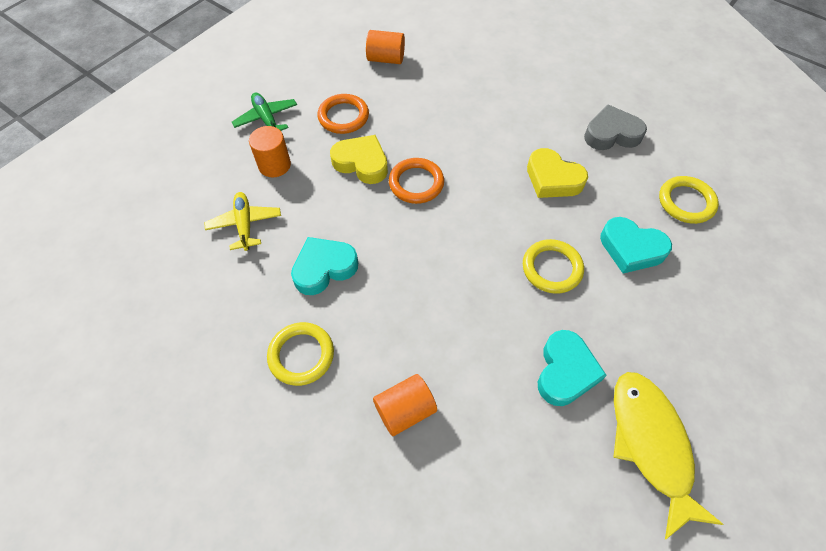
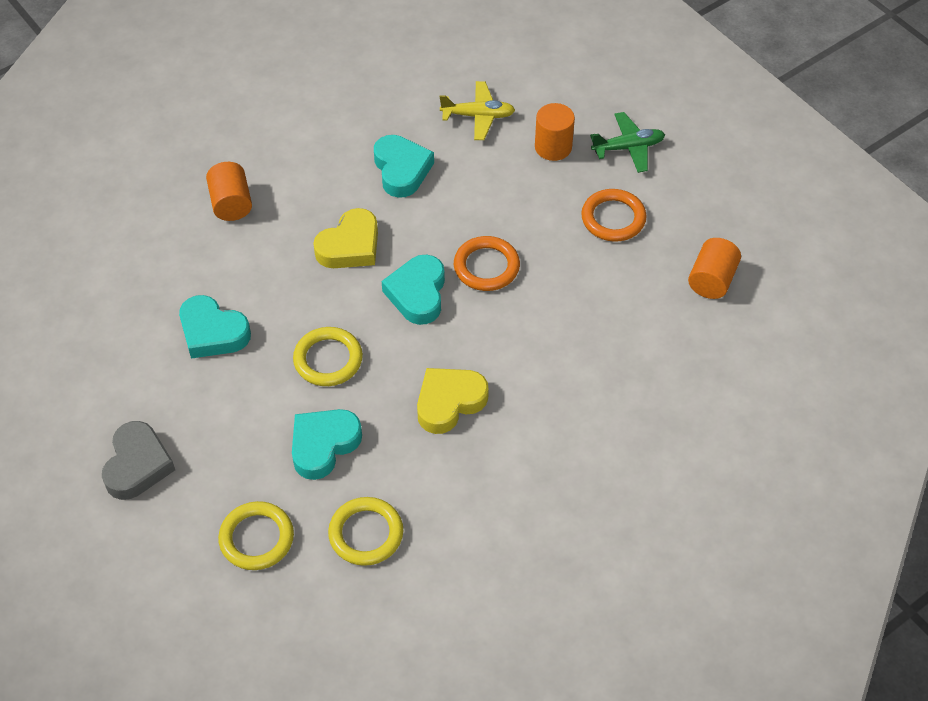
camera: 105 degrees right, 5 degrees down
yellow ring [267,322,334,386] -> yellow ring moved to [218,501,294,570]
yellow heart [330,135,388,184] -> yellow heart moved to [313,208,378,268]
grey heart [584,105,647,150] -> grey heart moved to [102,421,175,500]
yellow fish [613,372,724,539] -> none
none -> turquoise heart [382,255,445,325]

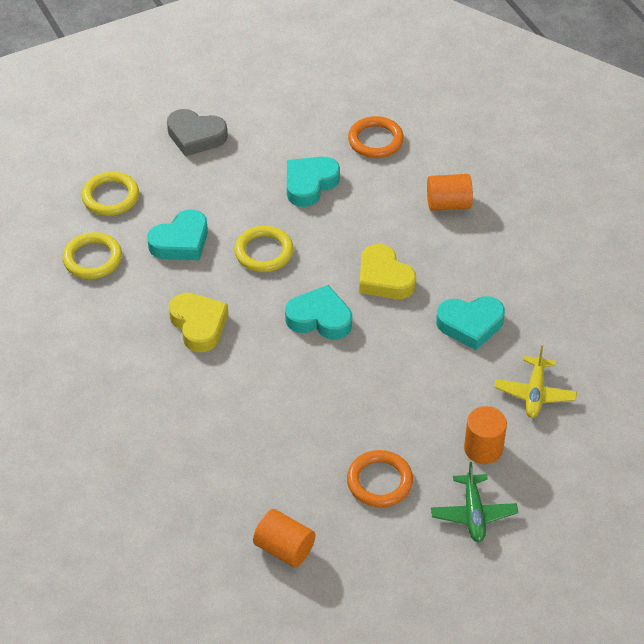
camera: 100 degrees right, 5 degrees down
turquoise heart [292,409,362,480] -> turquoise heart turned 90 degrees clockwise [147,209,208,260]
orange ring [454,236,520,291] -> orange ring moved to [348,116,404,158]

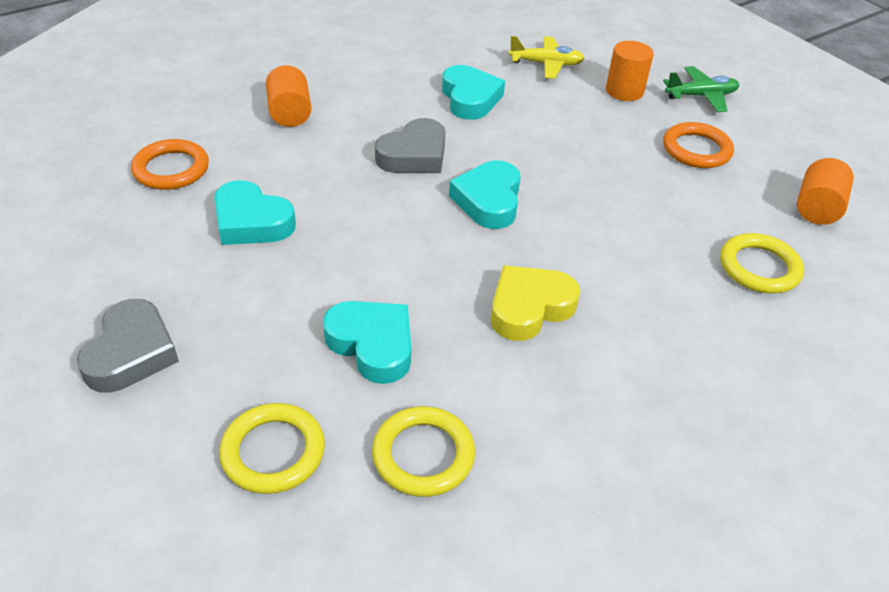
camera: 100 degrees left, 5 degrees down
yellow ring [234,226,294,272] -> yellow ring moved to [720,233,804,294]
yellow heart [359,244,416,299] -> grey heart [375,118,445,173]

